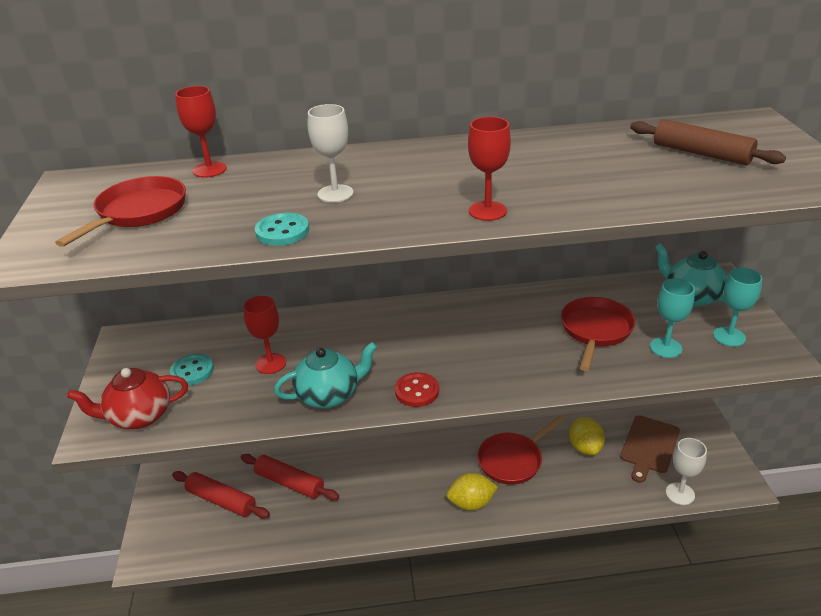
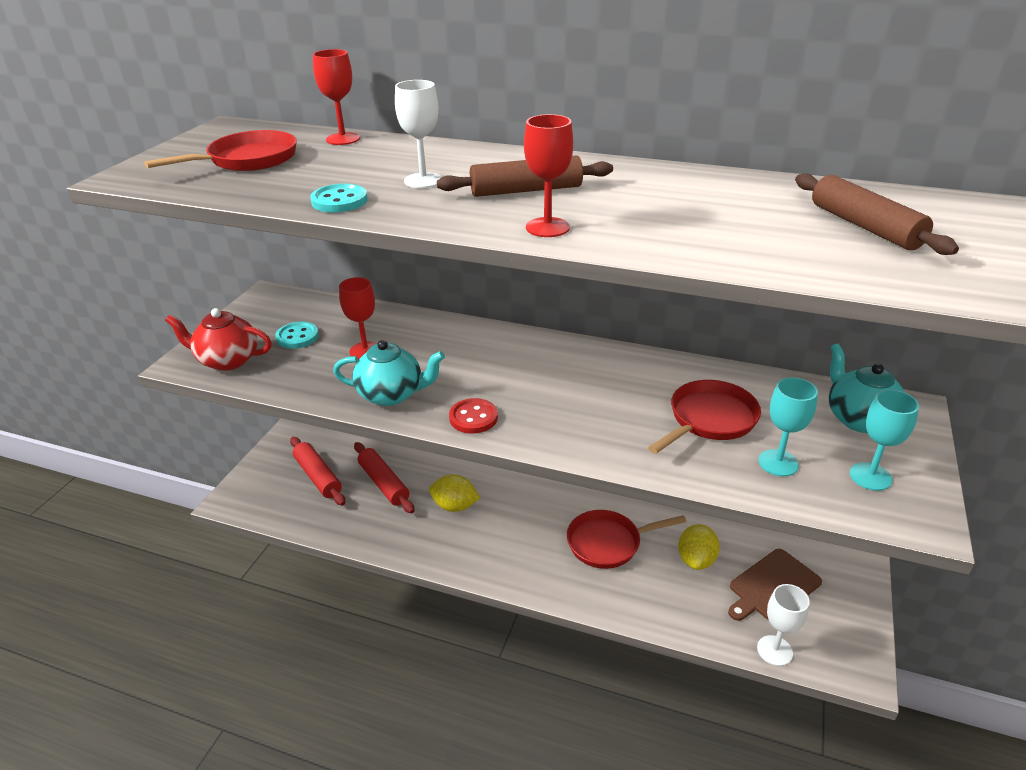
camera: 25 degrees right, 0 degrees up
yellow lemon [447,473,498,511] -> yellow lemon moved to [429,475,480,512]
none -> brown rolling pin [437,155,613,197]

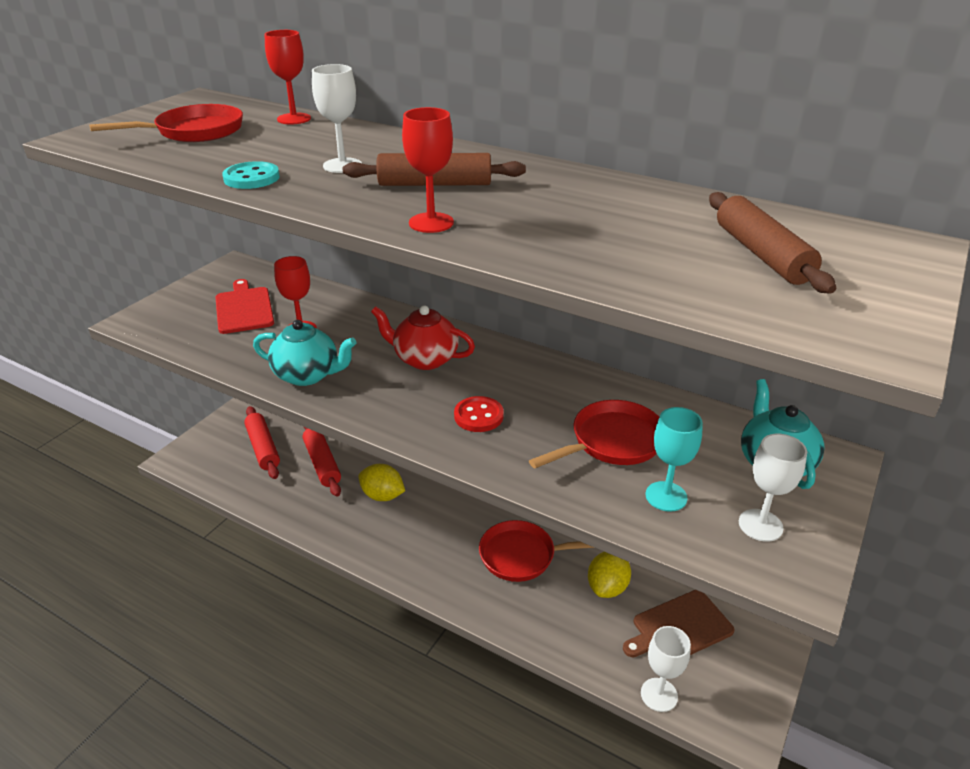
camera: 10 degrees right, 0 degrees up
red teapot [165,308,272,371] -> red teapot moved to [371,305,475,370]
turquoise button [275,322,319,349] -> red cutting board [215,279,274,334]
red button [449,398,498,434] -> red button moved to [454,396,504,432]
turquoise goblet [850,390,919,491] -> white goblet [739,434,807,542]

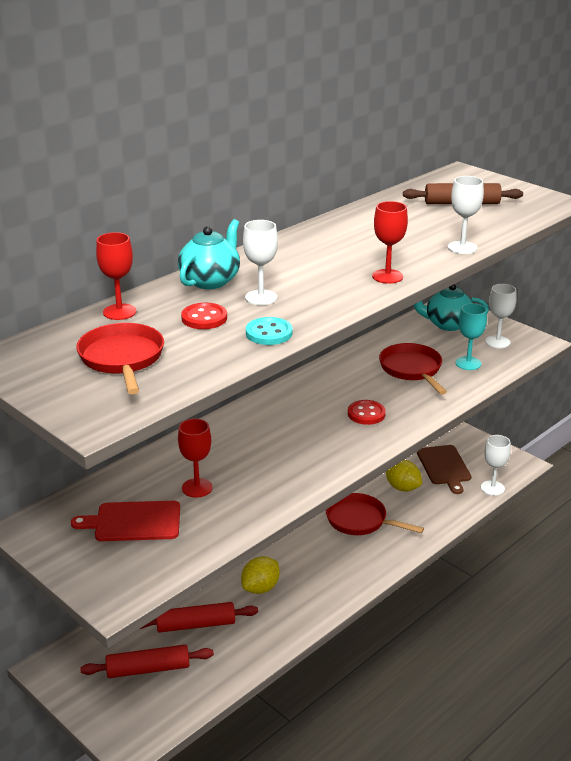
camera: 75 degrees left, 5 degrees down
turquoise teapot [253,320,356,386] -> turquoise teapot moved to [178,219,240,289]
brown rolling pin [343,153,526,186] -> none
red teapot [371,305,475,370] -> none
red pan [479,520,594,582] -> red pan turned 105 degrees clockwise [326,493,424,535]
none -> red button [181,303,227,329]
none -> white goblet [448,176,484,254]

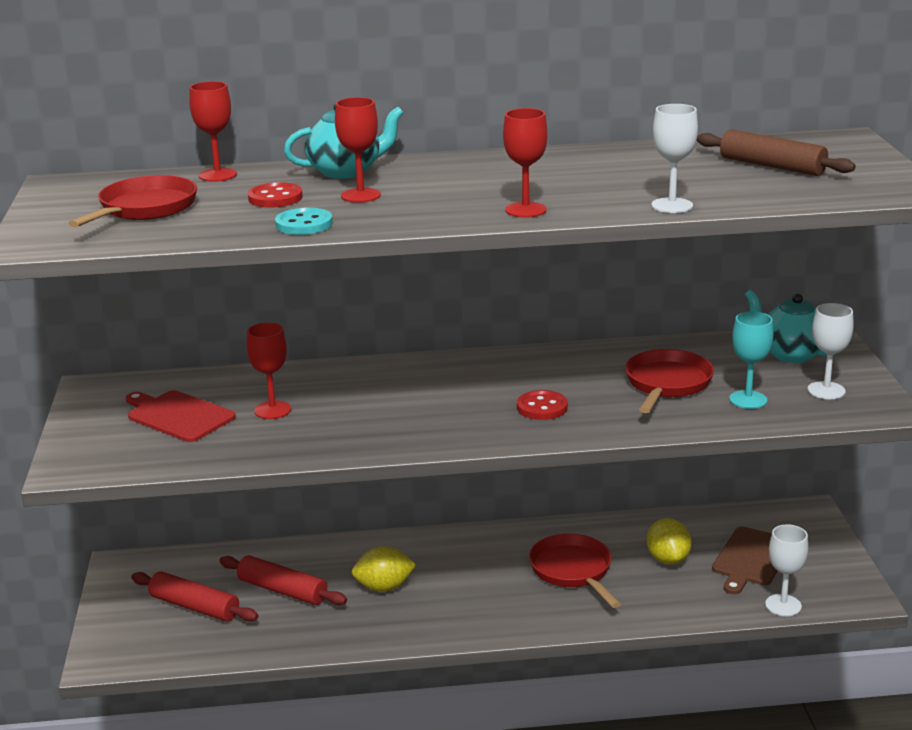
camera: 40 degrees right, 5 degrees down
white goblet [243,220,278,305] -> red goblet [335,97,381,203]

